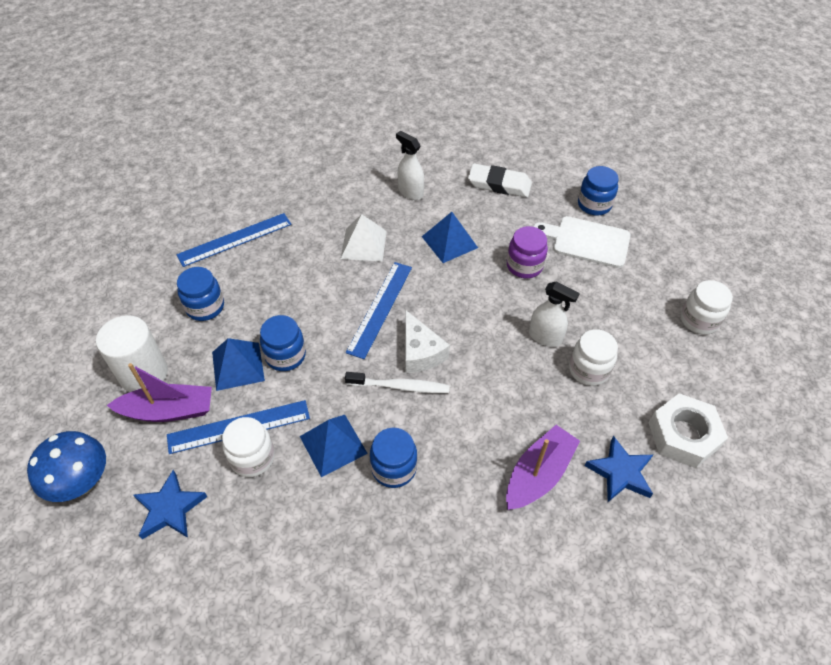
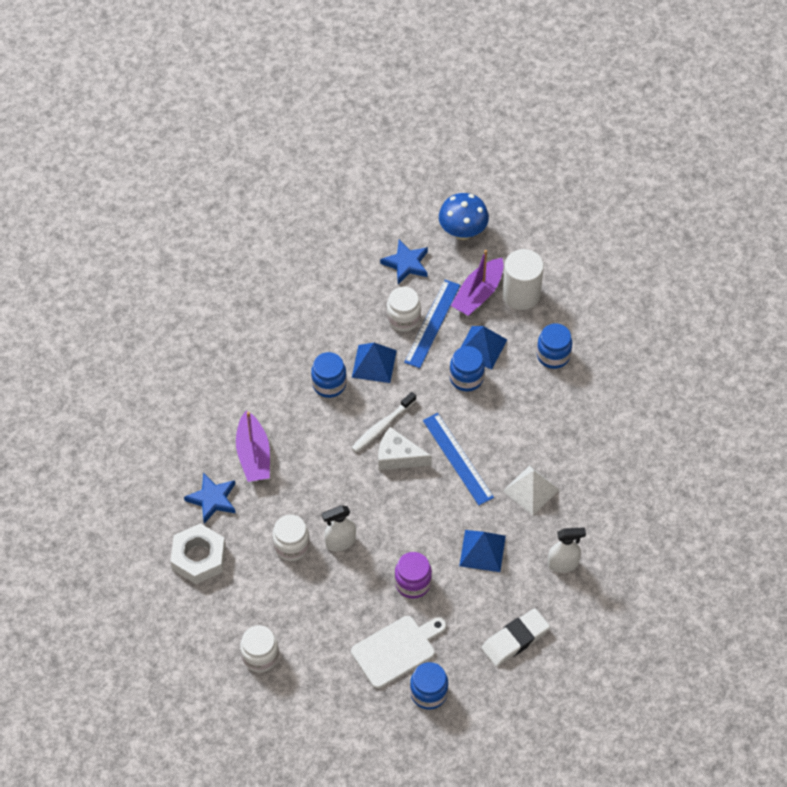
camera: 130 degrees right, 5 degrees up
blue ruler [177,213,291,267] -> none

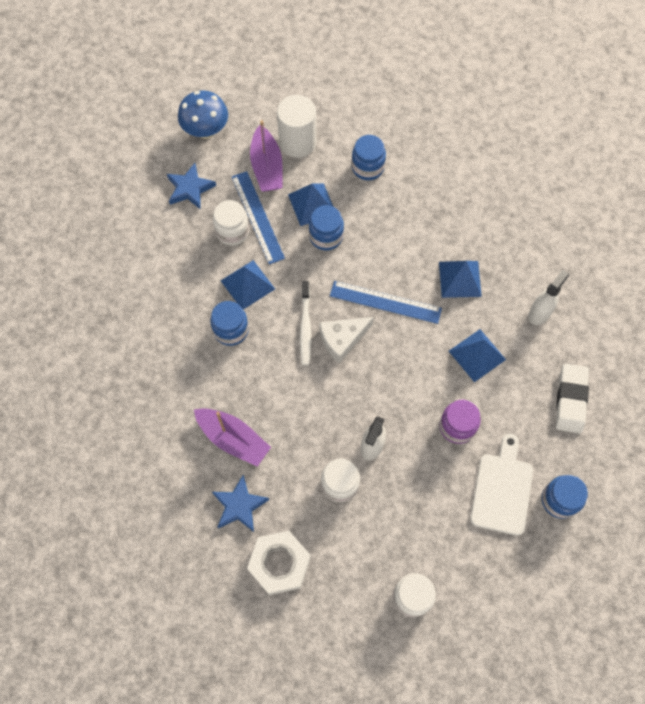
camera: 45 degrees left, 10 degrees up
white pyramid [503,465,559,515] -> blue pyramid [439,261,482,298]

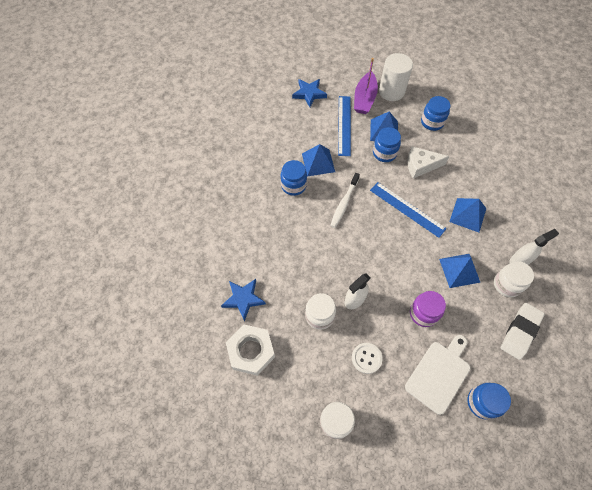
camera: 25 degrees right, 5 degrees down
blue mushroom [178,90,228,139] -> none
purple boat [194,408,271,467] -> none
white jar [213,200,249,246] -> white jar moved to [494,261,534,297]
white cheese [319,317,374,363] -> white cheese moved to [407,146,449,179]
none -> white button [352,343,383,374]

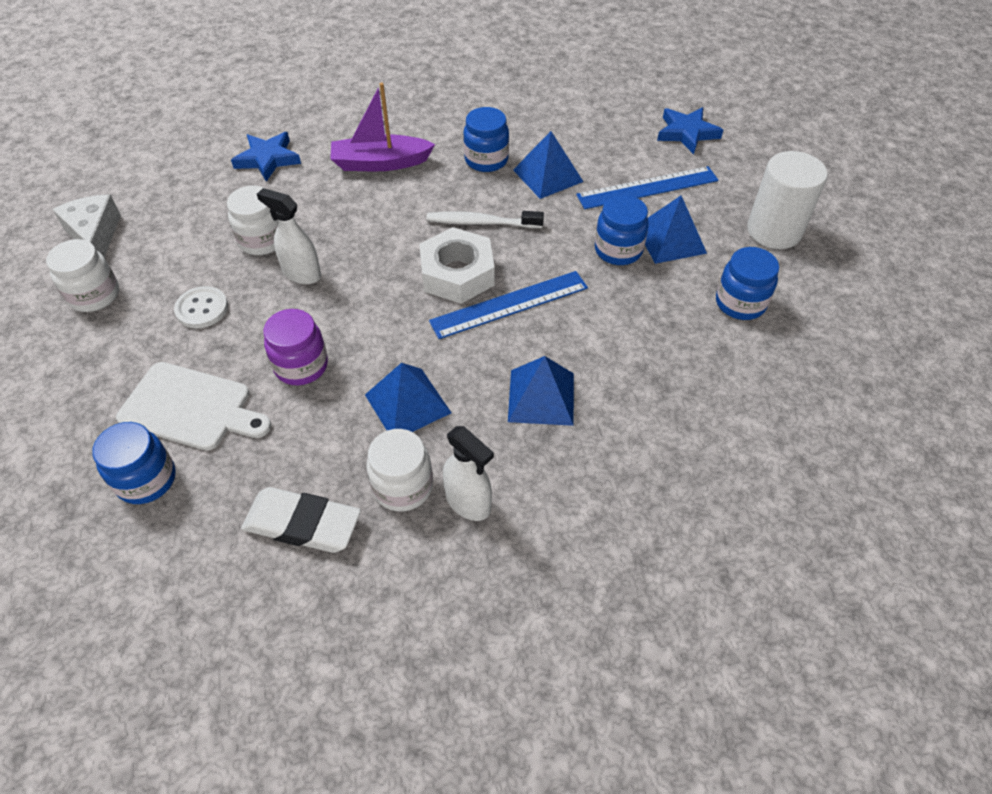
camera: 70 degrees right, 10 degrees down
white nut [226,325,275,376] -> white nut moved to [419,227,495,304]
purple boat [354,58,378,114] -> purple boat moved to [330,83,435,171]
blue ruler [370,182,447,238] -> blue ruler turned 45 degrees clockwise [429,271,588,339]
white cheese [407,146,449,179] -> white cheese moved to [52,194,121,258]

